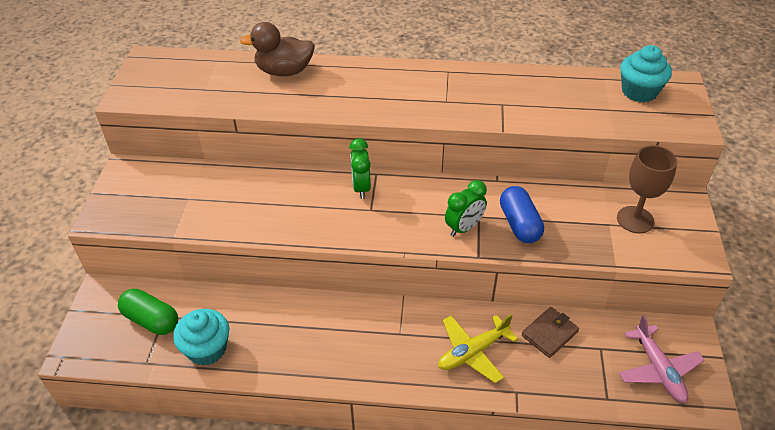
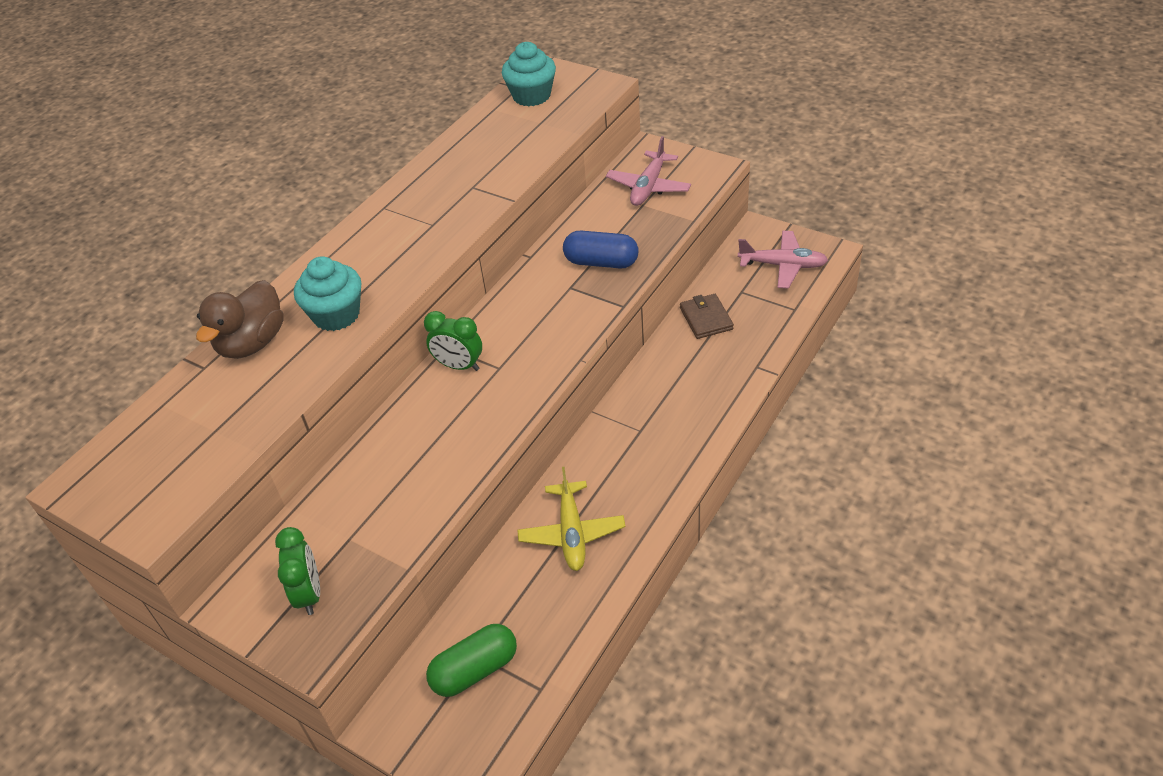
camera: 60 degrees left, 0 degrees up
turquoise cupcake [173,309,229,366] -> turquoise cupcake moved to [294,256,361,331]
yellow plane [438,314,518,383] -> yellow plane moved to [517,467,626,571]
green clock [445,180,487,237] -> green clock moved to [275,527,320,615]
brown goblet [617,145,677,233] -> pink plane [606,136,691,206]

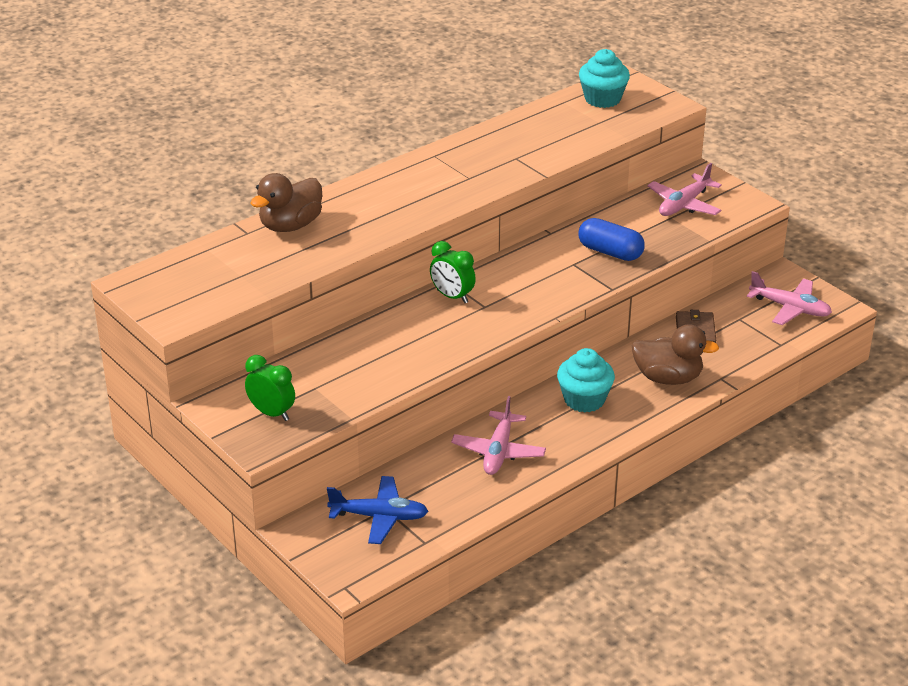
camera: 15 degrees right, 10 degrees down
green clock [275,527,320,615] -> green clock turned 60 degrees counterclockwise [245,355,295,421]
turquoise cupcake [294,256,361,331] -> turquoise cupcake moved to [557,348,615,413]
green capsule [426,624,517,697] -> blue plane [327,476,428,544]
yellow plane [517,467,626,571] -> pink plane [451,396,546,475]
none -> brown duck [631,324,719,385]

